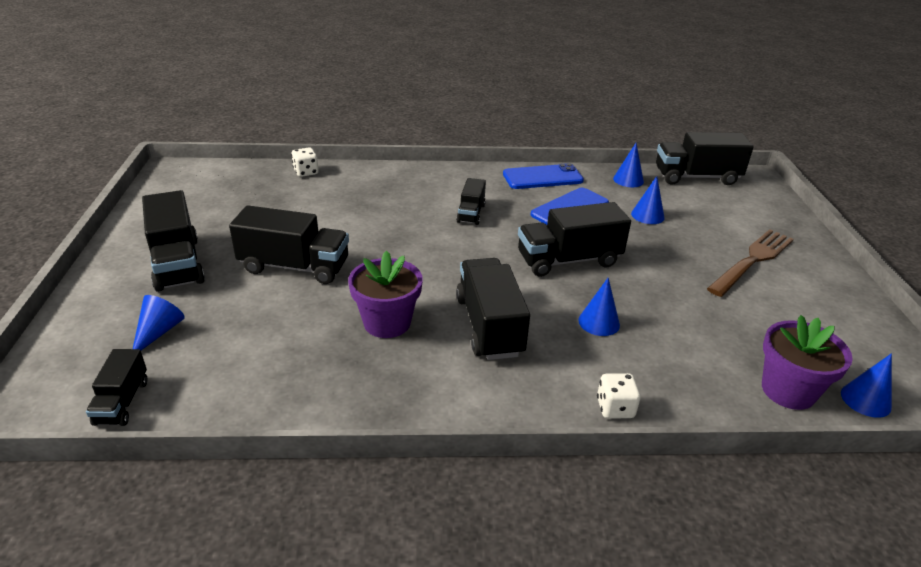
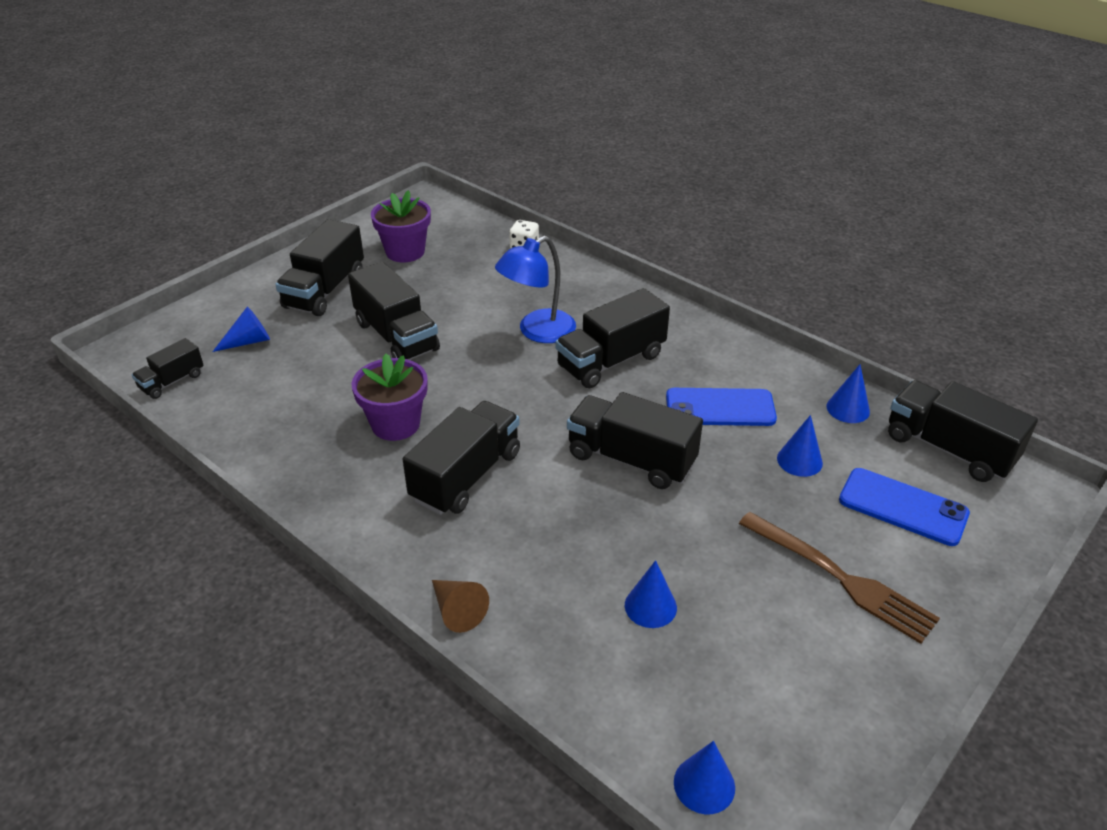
camera: 45 degrees right, 5 degrees up
black truck [456,178,486,225] -> black truck [556,288,670,388], size x1.80
blue phone [503,163,584,189] -> blue phone moved to [839,468,970,546]
blue cone [578,278,620,336] -> blue cone moved to [625,560,677,628]
white dice [597,373,641,419] -> brown cone [432,580,489,633]
brown fork [707,229,794,297] -> brown fork turned 45 degrees clockwise [739,512,940,644]
purple flower pot [762,315,853,410] -> purple flower pot moved to [371,190,431,262]
none -> blue lamp [495,236,576,343]

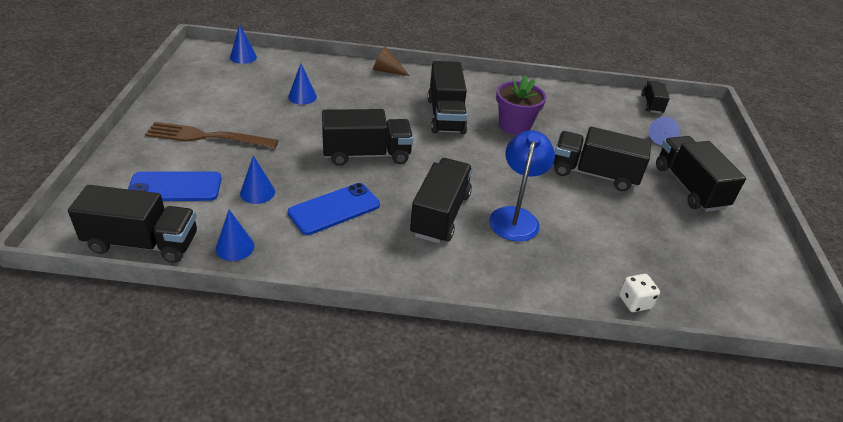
camera: 140 degrees right, 0 degrees up
purple flower pot [371,190,431,262] -> none

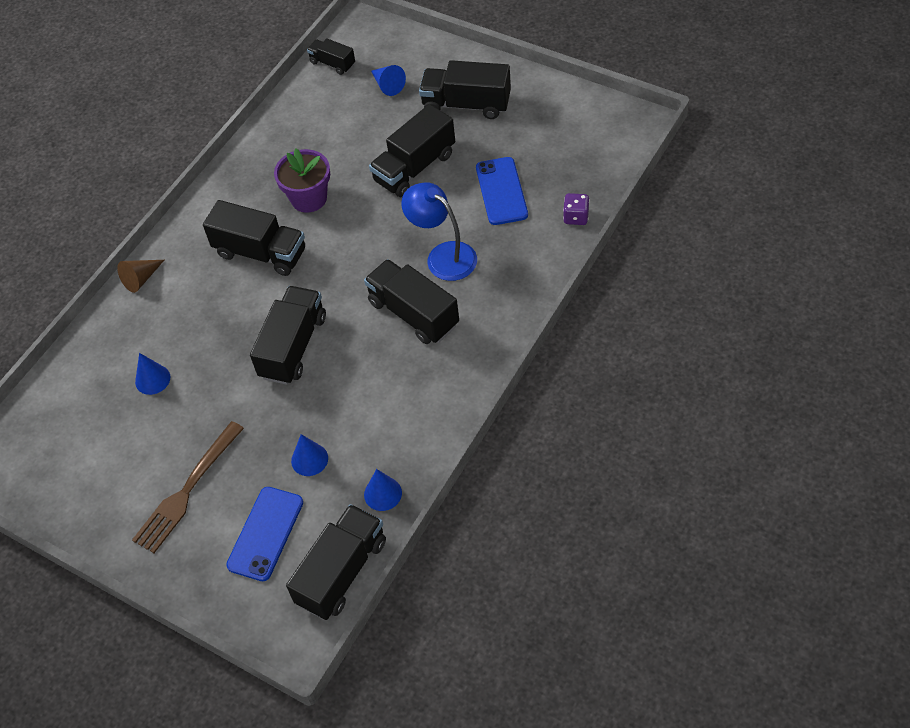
camera: 55 degrees left, 15 degrees up
blue cone [230,24,257,64] -> none
blue phone [288,183,380,235] -> blue phone moved to [476,157,528,225]
white dice [619,274,660,312] -> purple dice [563,193,590,225]

